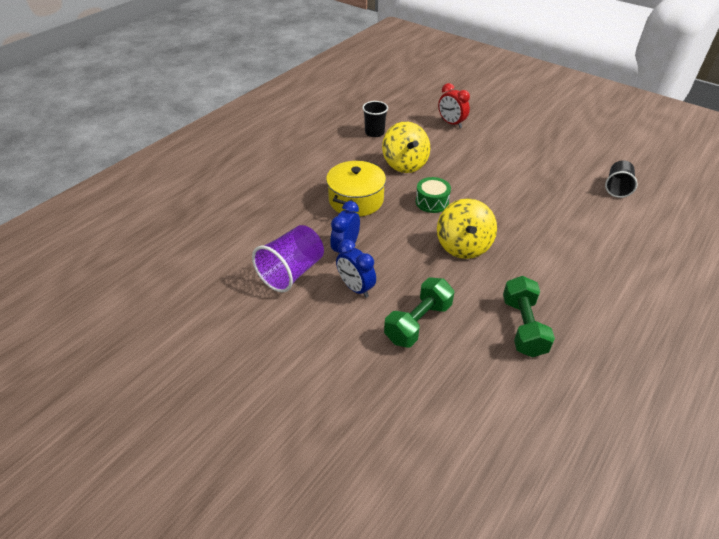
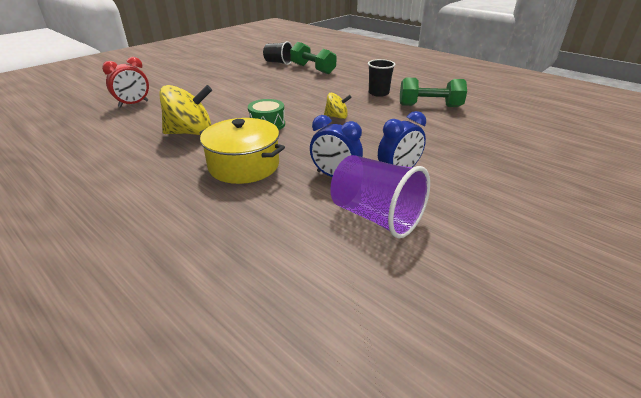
camera: 85 degrees left, 10 degrees down
black cup [362,101,388,137] -> black cup moved to [368,59,395,97]
green dumbbell [384,278,454,348] -> green dumbbell moved to [290,42,336,74]
yellow spinning top [437,198,497,259] -> yellow spinning top [324,92,352,119], size x0.54

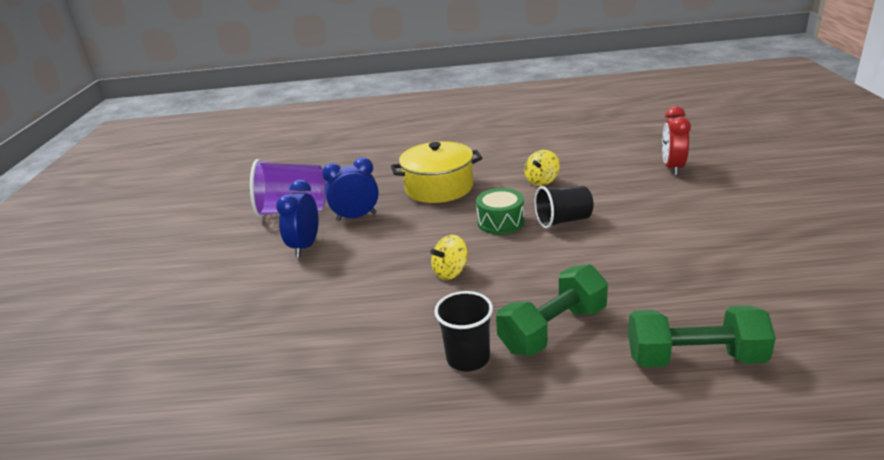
camera: 140 degrees right, 5 degrees down
yellow spinning top [160,85,212,135] -> yellow spinning top [524,150,560,186], size x0.54
black cup [263,41,293,65] -> black cup moved to [535,186,593,228]
green dumbbell [400,78,467,107] -> green dumbbell moved to [496,264,608,356]

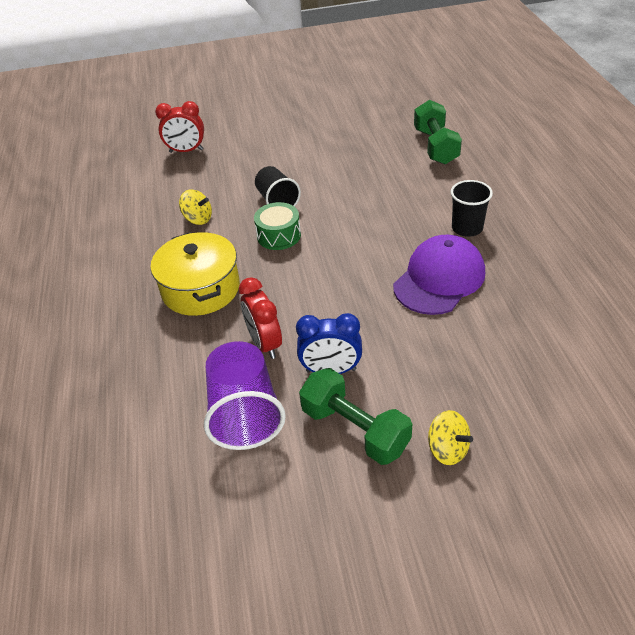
camera: 100 degrees left, 15 degrees up
blue clock [322,157,379,221] -> red clock [239,277,282,359]
yellow spinning top [430,235,468,280] -> yellow spinning top moved to [428,410,473,465]
green dumbbell [496,264,608,356] -> green dumbbell moved to [299,368,412,465]
none -> purple cap [393,235,485,315]

